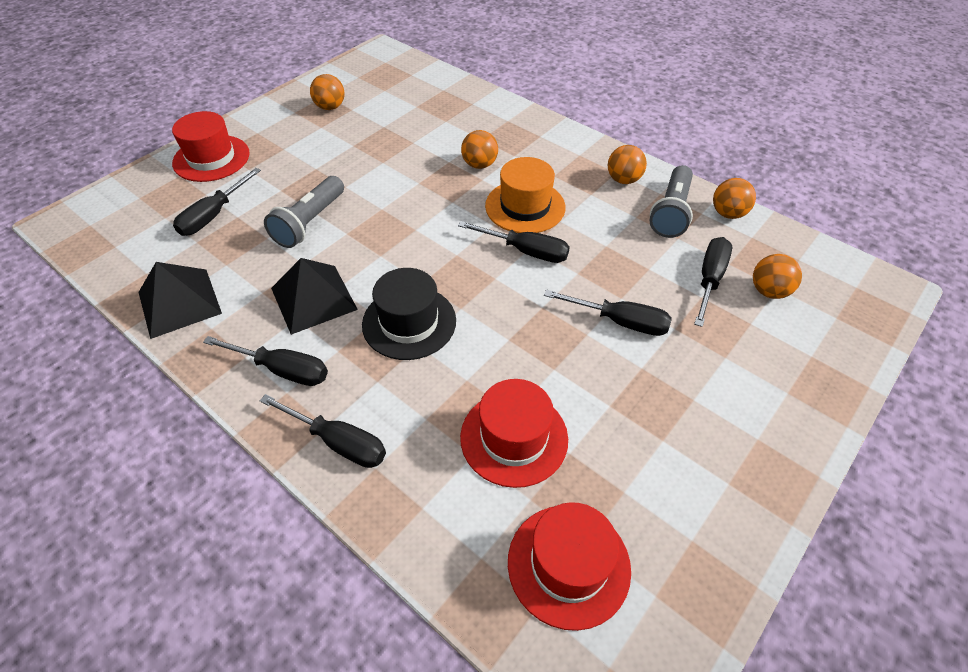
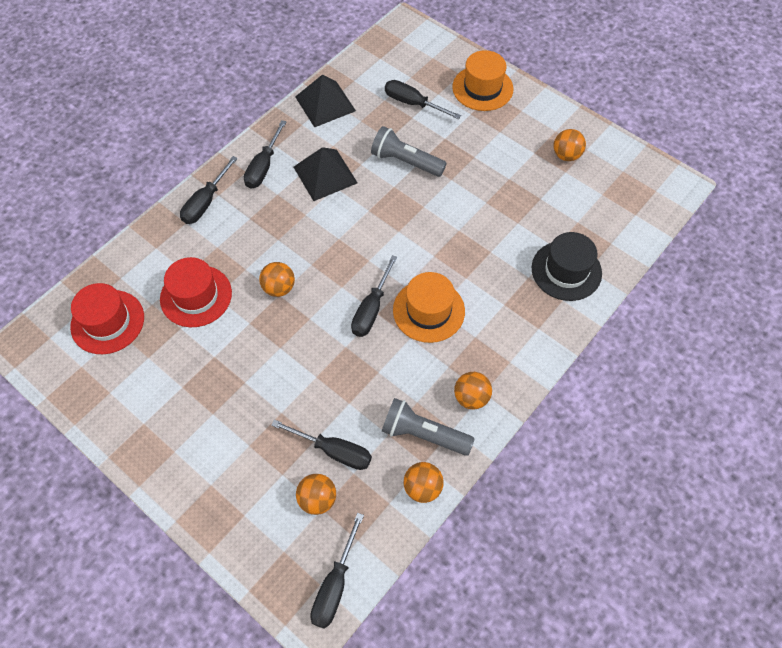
camera: 90 degrees right, 10 degrees up
red hat [172,111,250,182] -> orange hat [452,50,513,111]
black hat [362,268,456,360] -> black hat moved to [532,232,602,301]
orange ball [461,130,498,169] -> orange ball moved to [259,262,295,297]
black screwdriver [544,290,672,336] -> black screwdriver moved to [310,513,364,629]

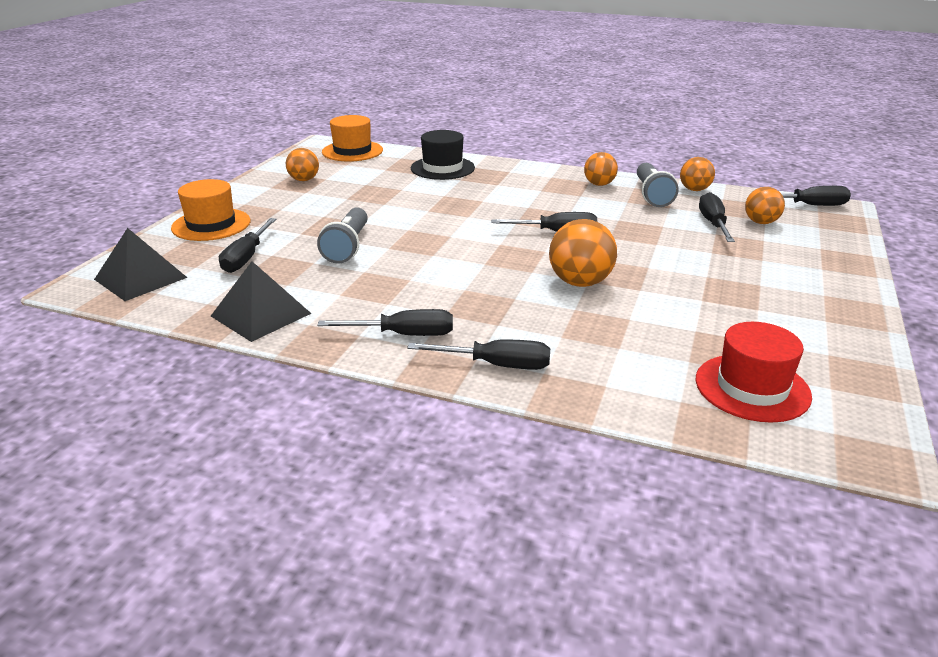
camera: 110 degrees left, 30 degrees down
red hat [160,257,232,327] -> none
orange ball [259,262,295,297] -> orange ball [549,219,617,287], size x1.54
black pyramid [294,147,358,201] -> black pyramid moved to [94,228,187,301]
orange hat [393,272,465,343] -> orange hat moved to [322,115,383,162]

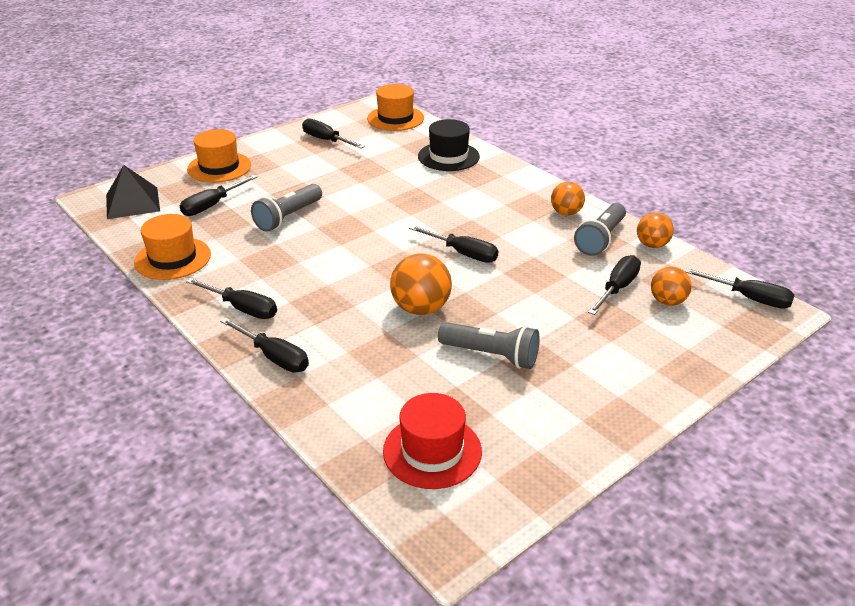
camera: 30 degrees right, 5 degrees up
black pyramid [211,261,312,342] -> orange hat [134,214,211,280]
orange ball [286,148,319,181] -> black screwdriver [302,118,365,149]
none -> grey flashlight [438,322,540,369]

